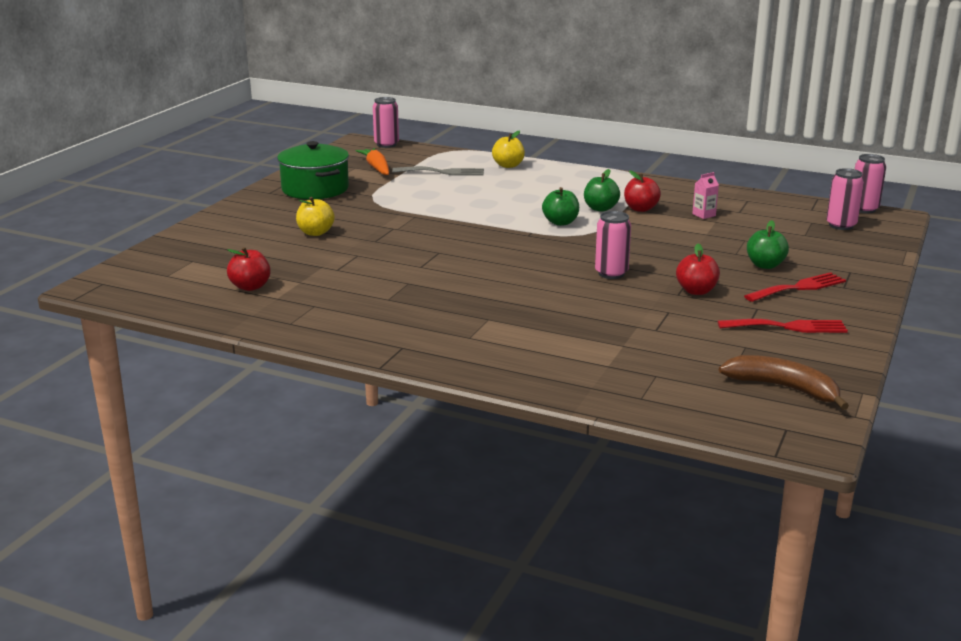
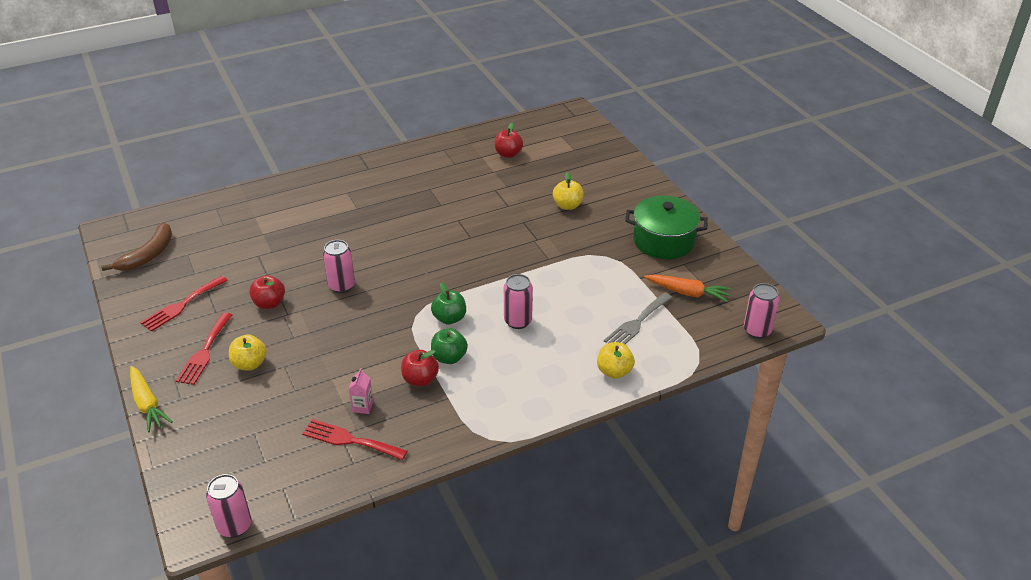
camera: 130 degrees right, 15 degrees up
brown banana [719,355,849,410] -> brown banana turned 45 degrees counterclockwise [101,222,172,271]
green apple [747,220,789,269] -> yellow apple [229,334,267,370]
pink can [826,168,864,230] -> pink can moved to [504,274,533,329]
none -> yellow carrot [130,366,173,433]
none -> red fork [302,419,407,460]

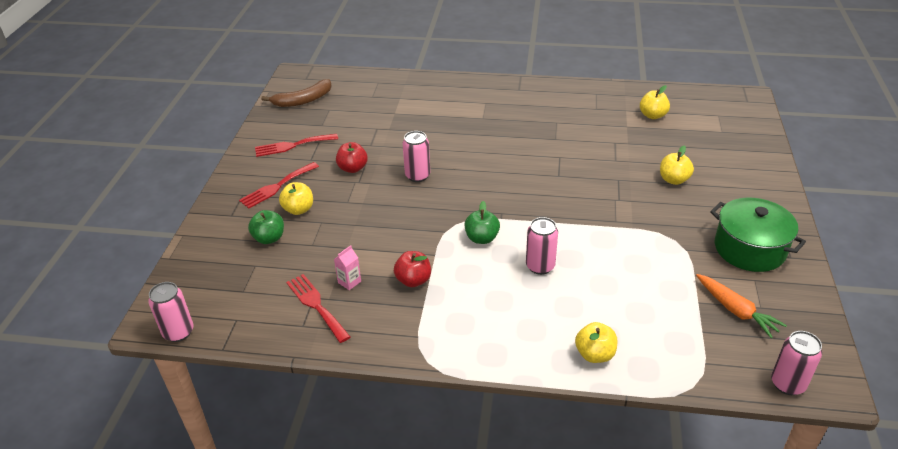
camera: 35 degrees right, 0 degrees up
yellow carrot [130,366,173,433] -> none
green apple [431,328,468,364] -> green apple moved to [248,210,284,244]
red apple [495,123,523,158] -> yellow apple [640,85,670,119]
grey fork [604,292,673,344] -> none

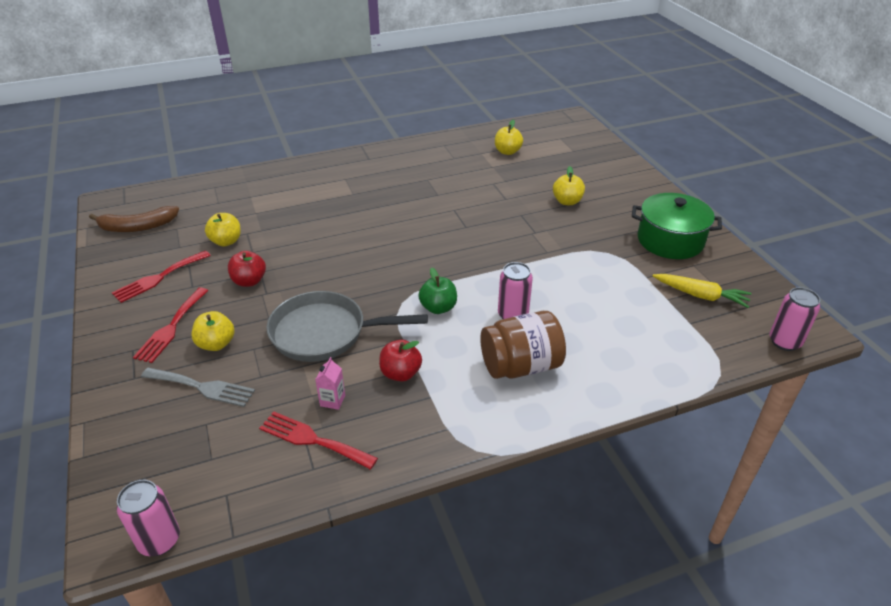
camera: 30 degrees left, 0 degrees up
green apple [248,210,284,244] -> grey fork [141,368,255,407]
brown banana [261,79,332,107] -> brown banana turned 45 degrees clockwise [89,206,179,232]
pink can [403,131,430,182] -> none
yellow apple [575,322,617,363] -> yellow apple moved to [205,213,241,247]
orange carrot [696,274,787,338] -> yellow carrot [653,274,752,308]
none -> grey pan [266,291,428,362]
none -> brown jar [480,311,566,379]

